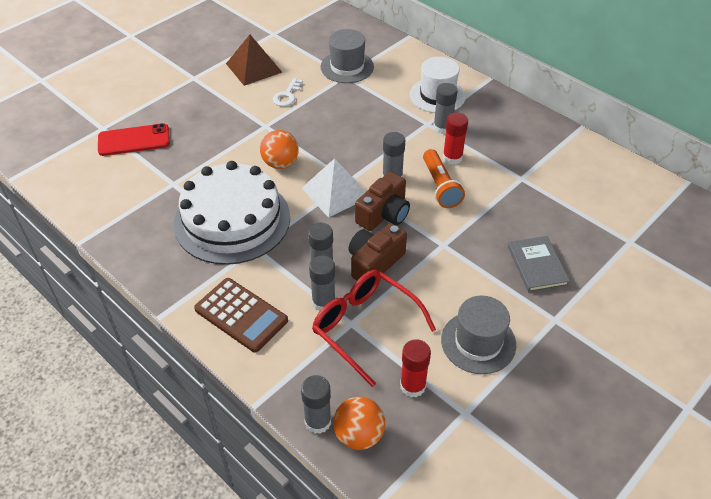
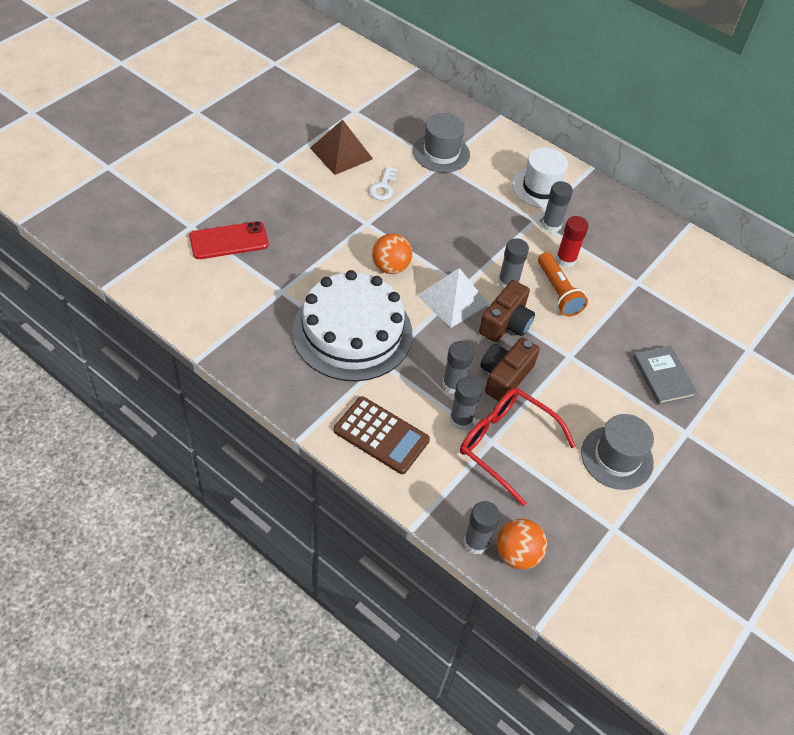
camera: 10 degrees left, 5 degrees up
red glue stick [400,339,431,398] -> none

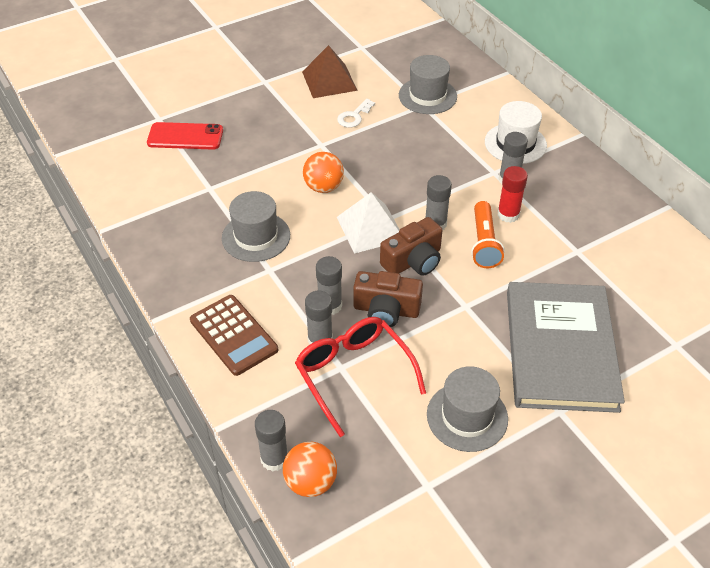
camera: 25 degrees right, 5 degrees down
white cake [292,270,412,381] -> grey hat [222,191,290,262]
brown camera [480,337,540,401] -> brown camera turned 135 degrees counterclockwise [353,271,423,328]
grey book [633,346,697,405] -> grey book [507,282,625,413], size x2.14

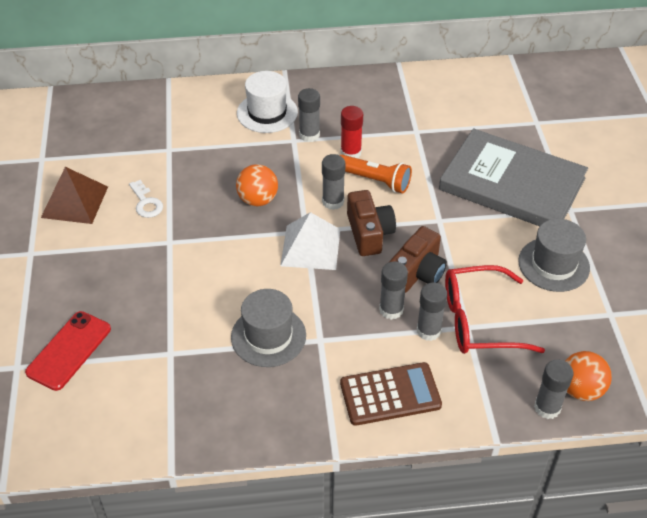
camera: 65 degrees left, 0 degrees up
orange ball [303,152,344,193] -> orange ball moved to [236,164,278,206]
grey hat [399,55,457,114] -> none

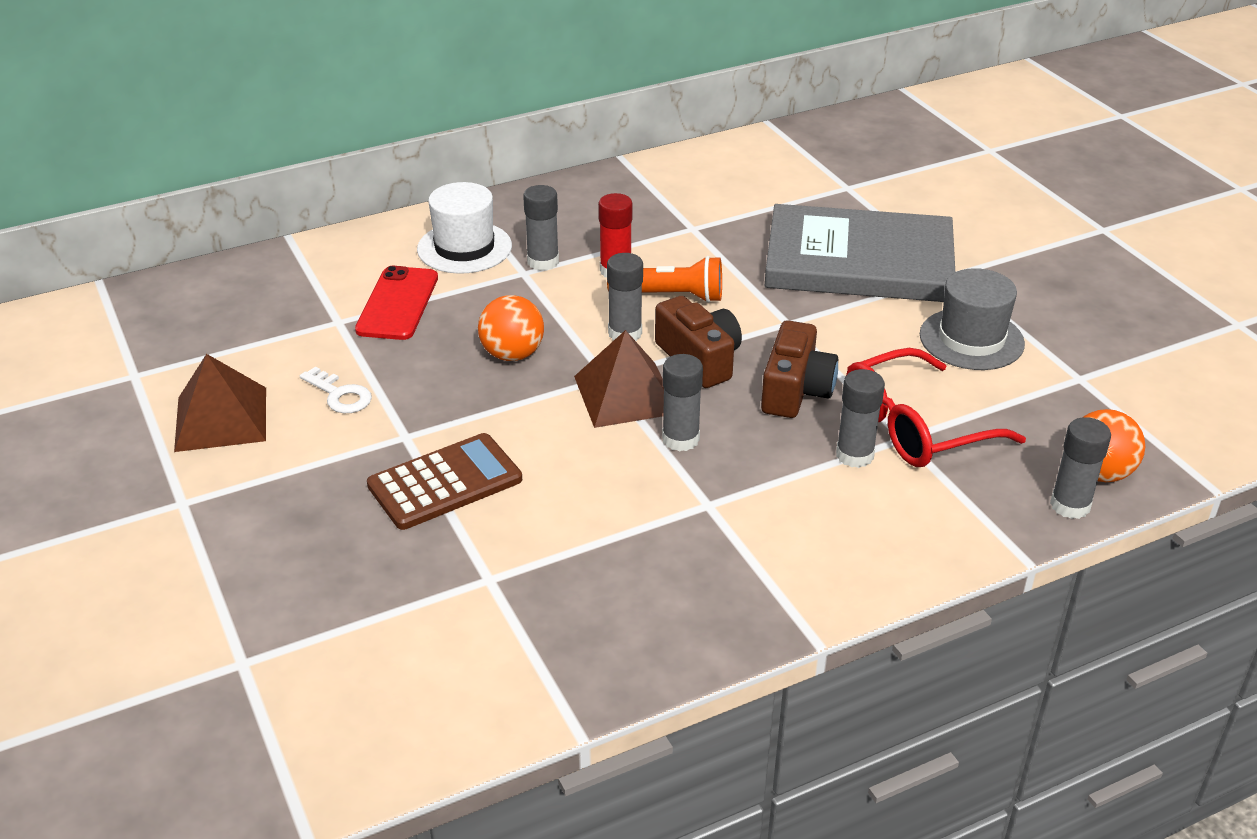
camera: 20 degrees left, 10 degrees down
red phone [25,311,111,391] -> red phone moved to [355,266,438,340]
grey hat [231,289,306,367] -> none
white pyramid [280,212,340,270] -> brown pyramid [574,330,664,428]
brown calculator [340,362,442,426] -> brown calculator moved to [367,433,522,530]
grey glue stick [379,261,408,320] -> grey glue stick moved to [662,354,703,451]

